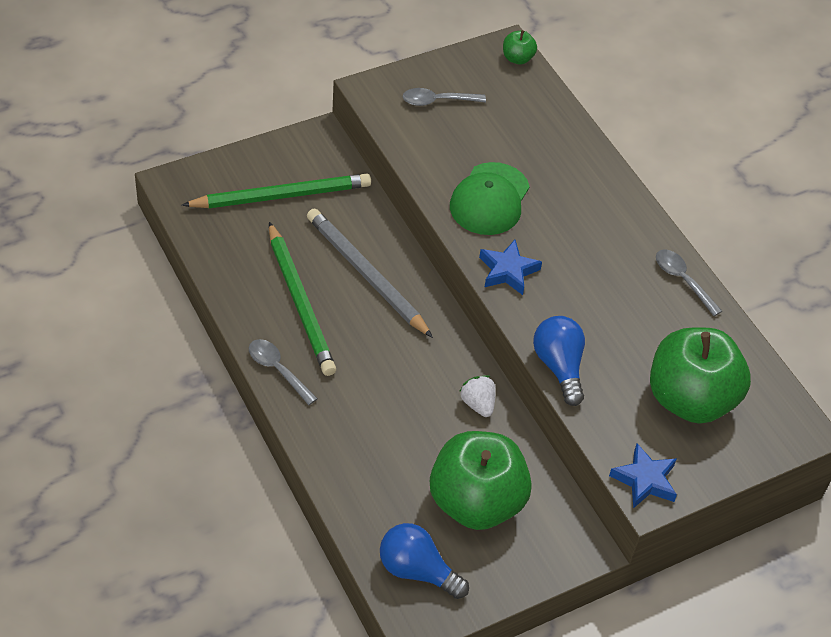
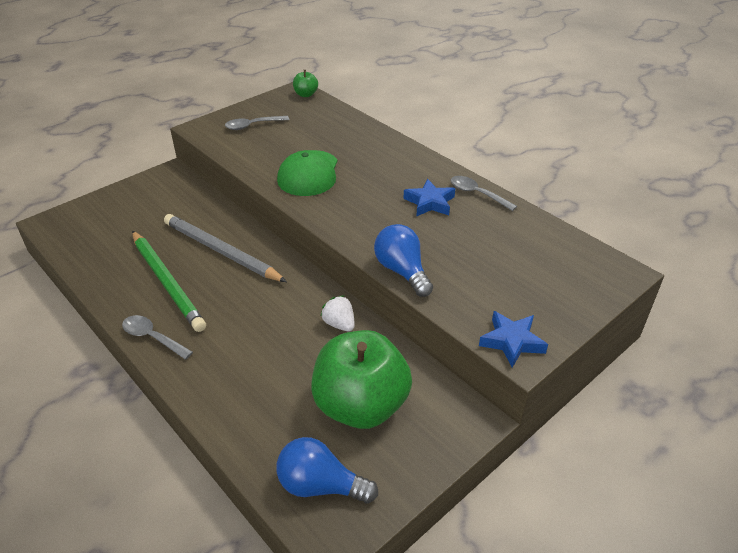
camera: 10 degrees left, 10 degrees down
green pencil [181,174,371,208] -> none
blue star [479,240,542,295] -> blue star moved to [403,179,455,217]
green apple [650,327,751,424] -> none

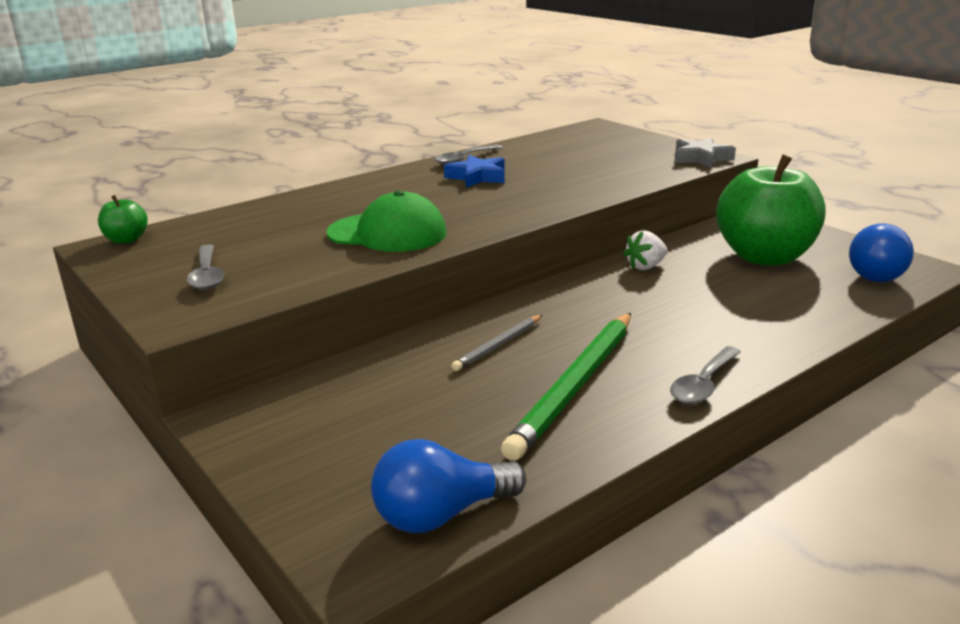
camera: 85 degrees left, 15 degrees down
green pencil [132,231,206,332] -> green pencil turned 150 degrees clockwise [501,313,631,461]
grey pencil [164,214,287,282] -> grey pencil [451,315,542,371], size x0.51
blue light bulb [374,224,433,297] -> blue light bulb moved to [371,439,526,533]
blue star [479,311,548,368] -> grey star [674,138,736,168]

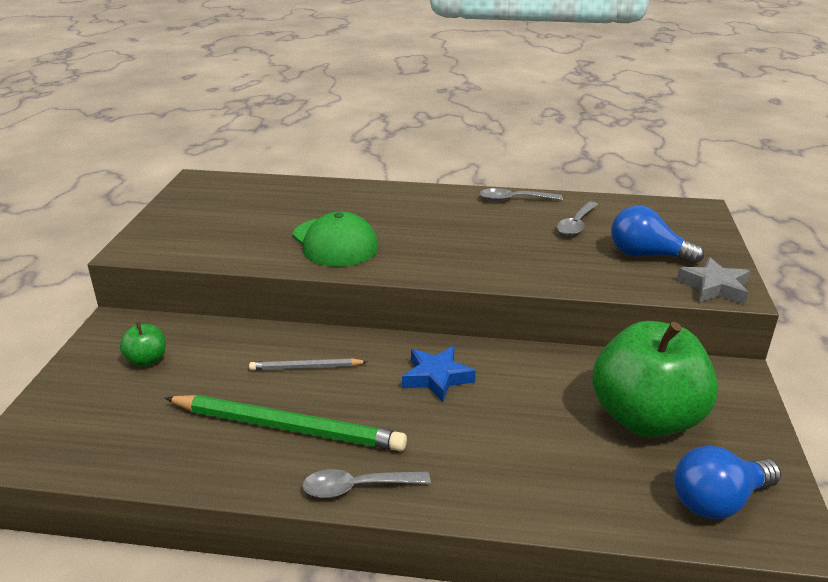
camera: 45 degrees right, 5 degrees up
green apple [98,195,148,244] -> green apple moved to [120,322,166,367]
grey spoon [187,244,224,290] -> grey spoon moved to [557,201,598,236]
blue light bulb [371,439,526,533] -> blue light bulb moved to [611,205,704,264]
blue star [444,155,505,188] -> blue star moved to [402,346,476,402]
green pencil [501,313,631,461] -> green pencil turned 150 degrees counterclockwise [165,395,407,451]
white strawberry [623,230,667,270] -> none

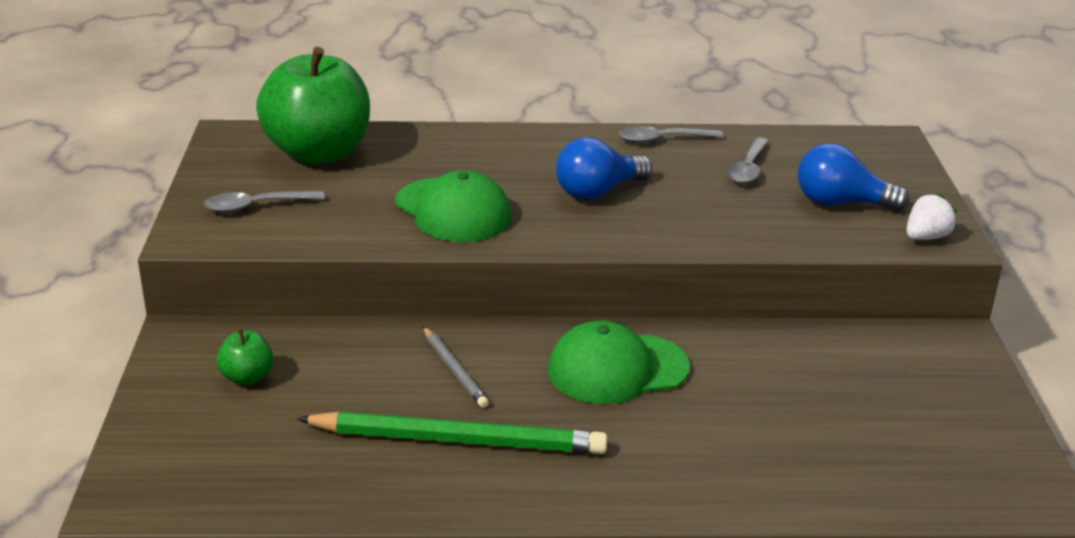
camera: 10 degrees left, 0 degrees up
grey pencil [249,358,367,370] -> grey pencil turned 105 degrees counterclockwise [423,327,489,408]
grey spoon [302,469,431,498] -> grey spoon moved to [204,191,325,213]
blue star [402,346,476,402] -> green cap [548,321,690,404]
green apple [592,321,718,437] -> green apple moved to [256,47,370,164]
blue light bulb [674,445,781,519] -> blue light bulb moved to [556,137,652,200]
grey star [677,257,750,304] -> white strawberry [906,193,957,240]

